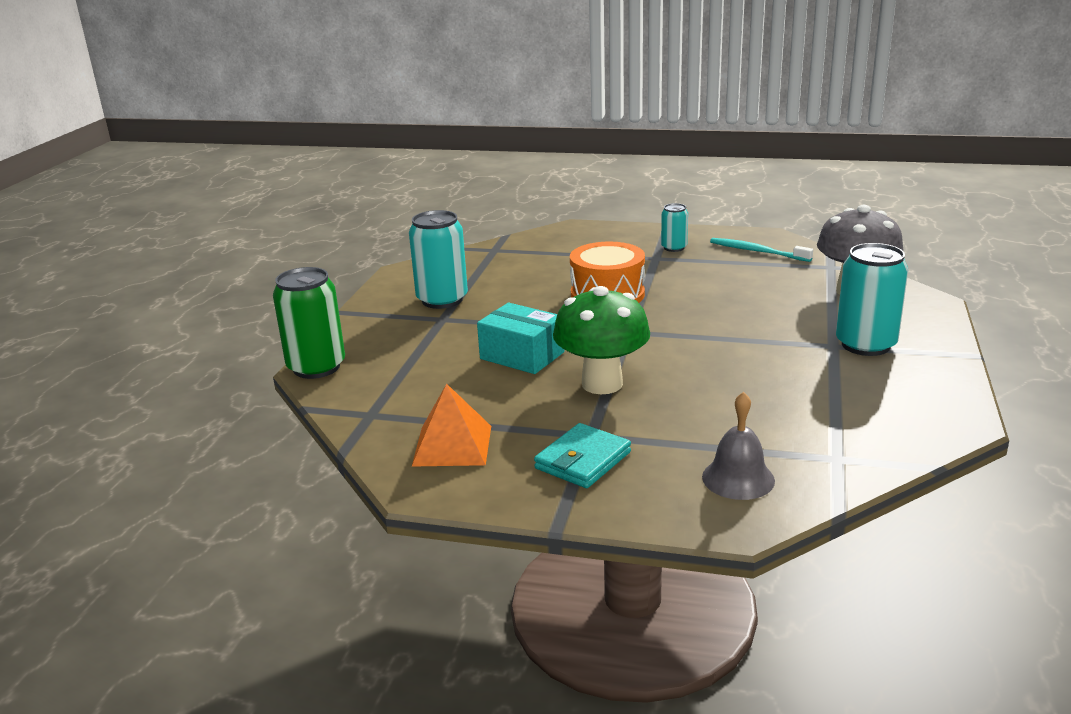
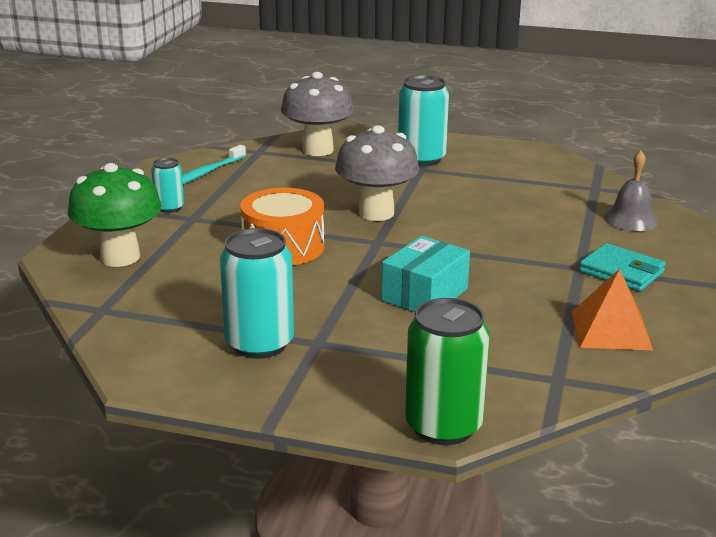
camera: 90 degrees left, 0 degrees up
green mushroom [553,286,650,394] -> green mushroom moved to [68,163,162,267]
none -> grey mushroom [335,125,419,221]

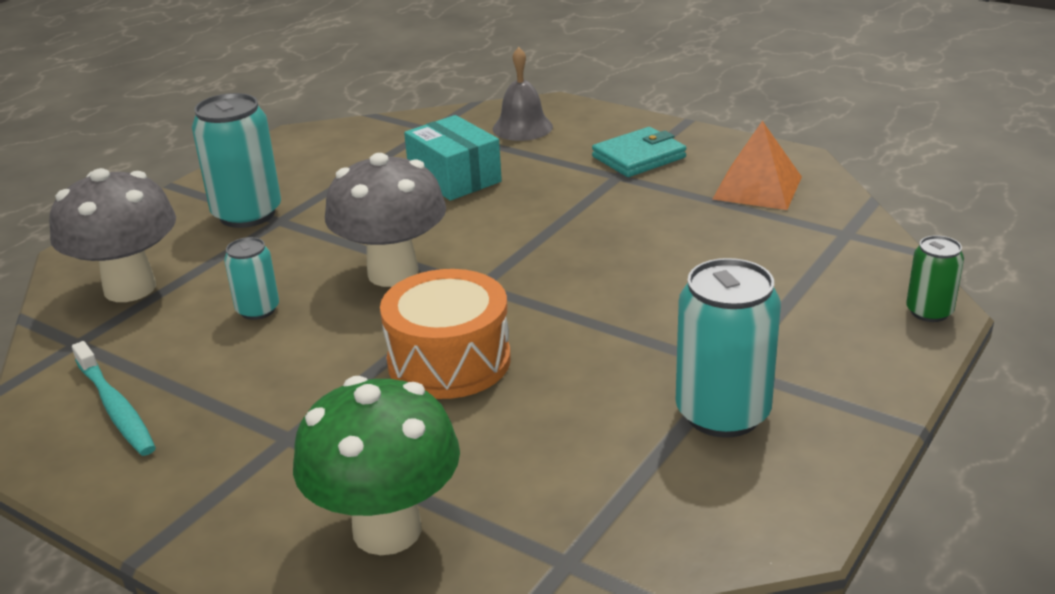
camera: 70 degrees left, 5 degrees up
turquoise can [151,158,184,213] -> turquoise can moved to [224,237,279,320]
turquoise box [381,236,470,312] -> turquoise box moved to [404,115,502,201]
green can [405,298,490,445] -> green can [906,235,964,322], size x0.55

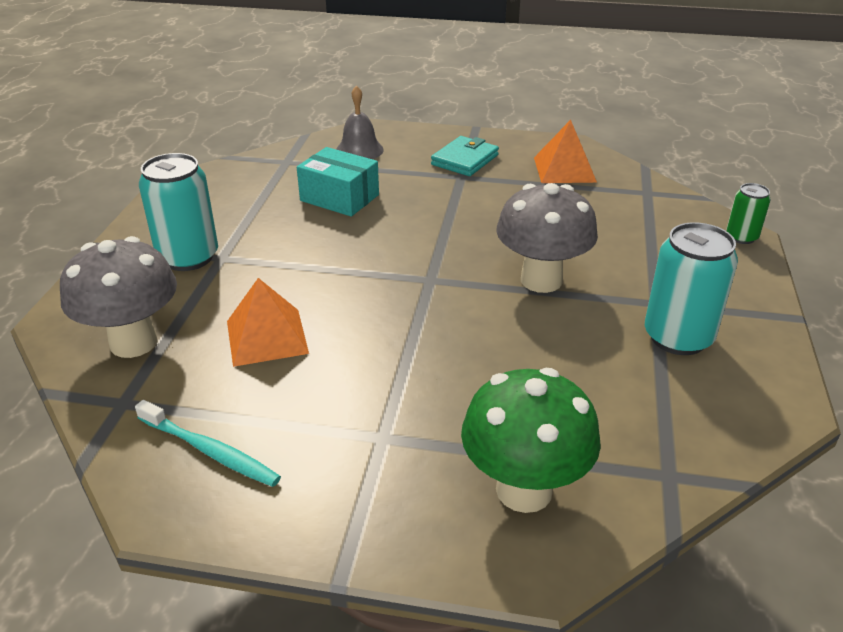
camera: 25 degrees left, 5 degrees up
turquoise can [224,237,279,320] -> orange pyramid [227,278,309,367]
grey mushroom [325,153,446,287] -> grey mushroom moved to [496,183,598,293]
orange drum [380,269,511,399] -> none

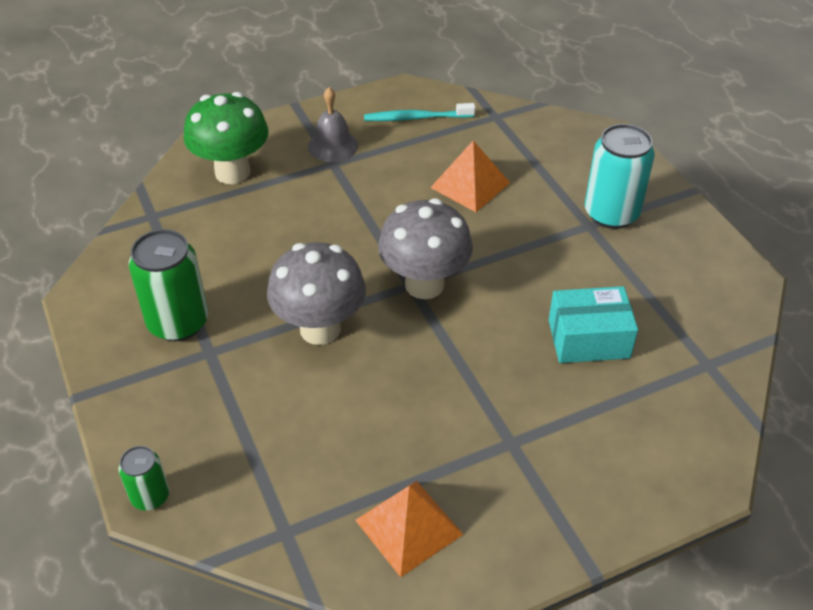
camera: 145 degrees right, 10 degrees up
grey mushroom [60,236,177,358] -> grey mushroom moved to [378,199,473,299]
grey bell [336,85,384,159] -> grey bell moved to [308,87,358,162]
turquoise wallet [431,136,499,176] -> none
turquoise can [645,222,738,355] -> green can [129,229,208,341]

